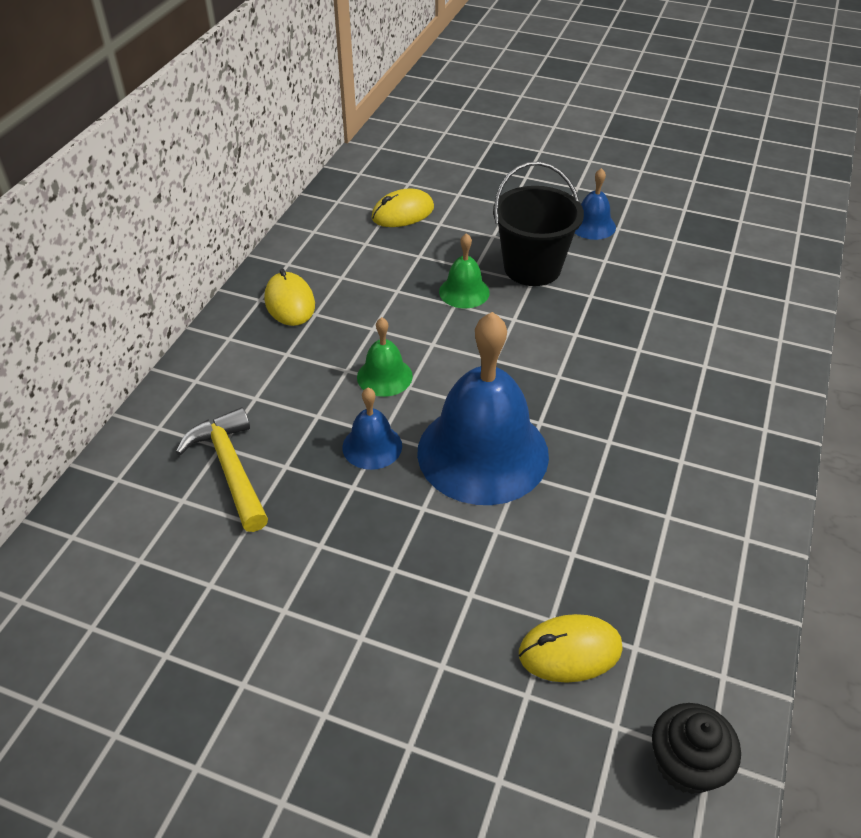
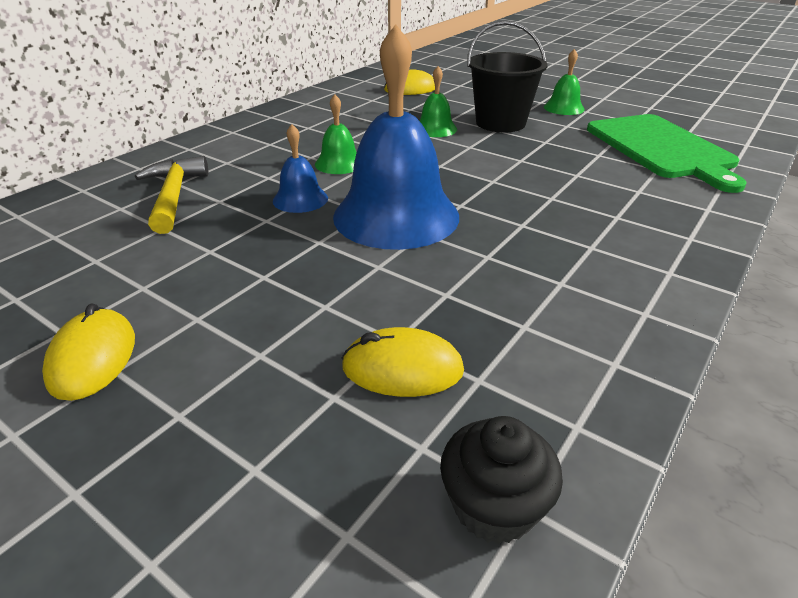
camera: 15 degrees right, 10 degrees down
yellow mouse [264,269,315,326] -> yellow mouse moved to [42,303,135,401]
blue bell [575,168,616,240] -> green bell [544,49,585,115]
none -> green cutting board [587,114,747,193]

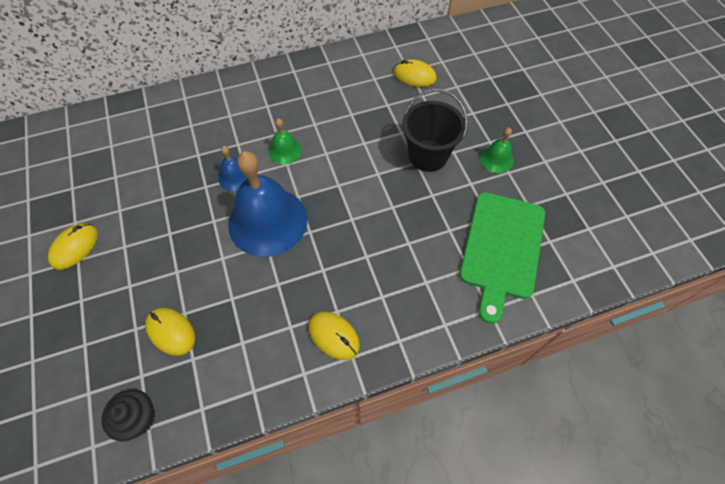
camera: 35 degrees right, 25 degrees up
yellow hammer [135,156,208,234] -> none
green bell [419,66,457,137] -> none
none -> yellow mouse [308,312,360,360]

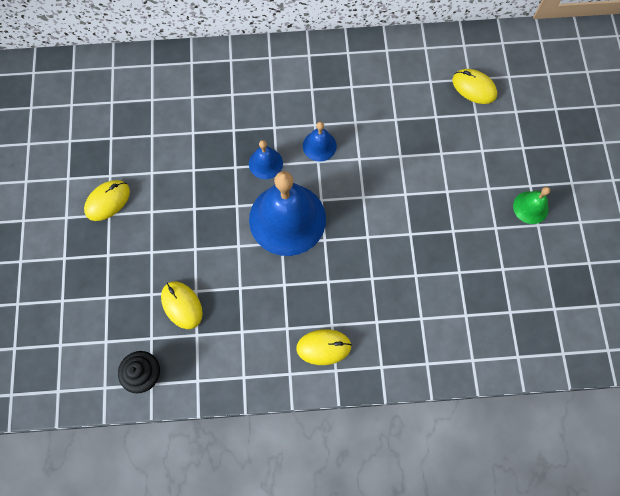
camera: 15 degrees right, 10 degrees up
green bell [269,118,302,164] -> blue bell [303,122,337,162]
yellow mouse [308,312,360,360] -> yellow mouse turned 60 degrees counterclockwise [296,329,352,365]
black bucket [402,89,468,172] -> none
green cutting board [460,192,545,324] -> none

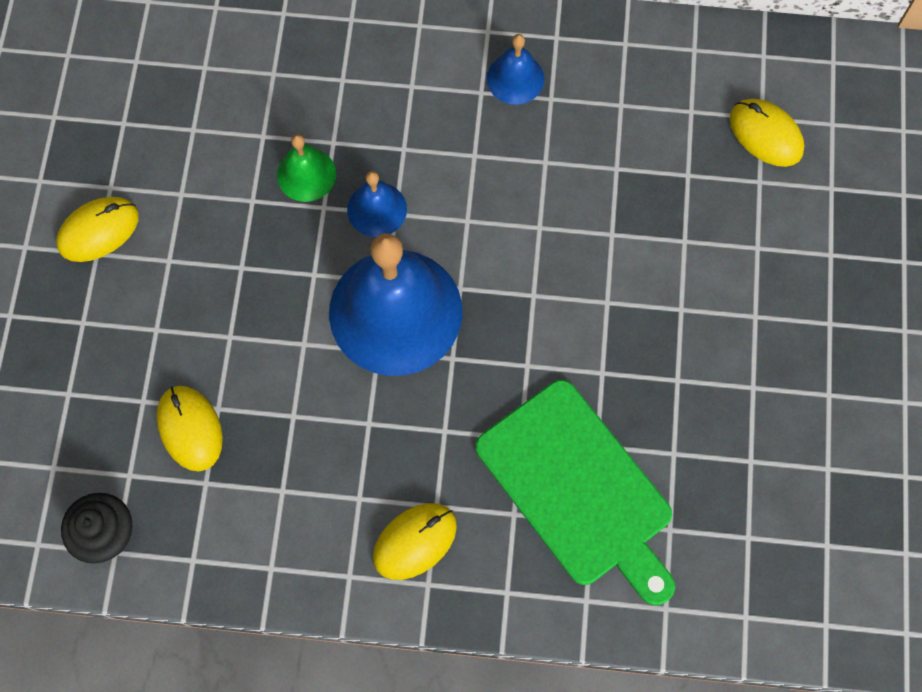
camera: 10 degrees right, 0 degrees up
yellow mouse [296,329,352,365] -> yellow mouse turned 45 degrees counterclockwise [373,503,457,580]
blue bell [303,122,337,162] -> blue bell moved to [487,34,544,105]
green bell [513,187,550,224] -> green bell moved to [277,134,336,202]
none -> green cutting board [475,380,675,605]

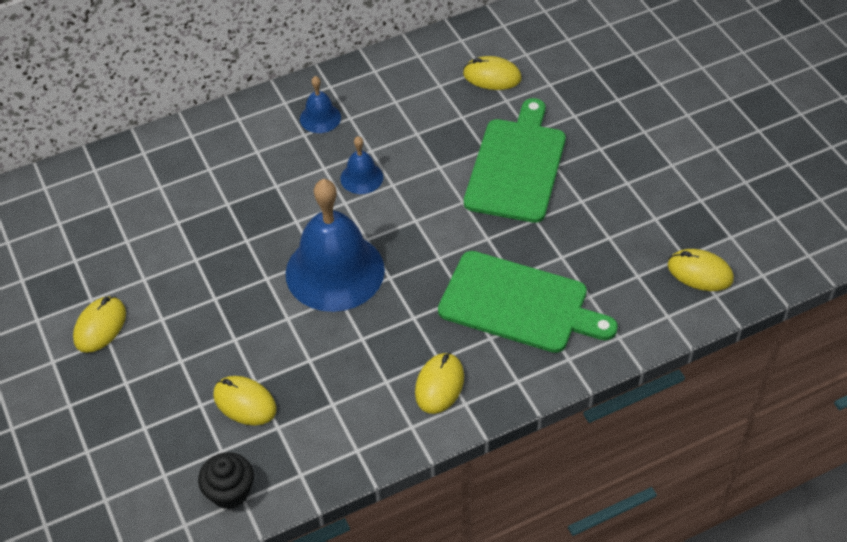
camera: 30 degrees left, 20 degrees down
green bell [277,134,336,202] -> none
blue bell [347,171,407,237] -> blue bell moved to [340,136,383,194]
none -> green cutting board [464,98,566,223]
none -> yellow mouse [668,249,734,291]

